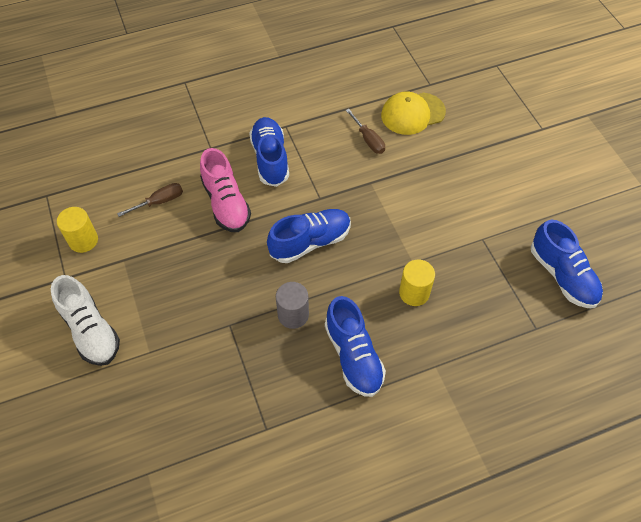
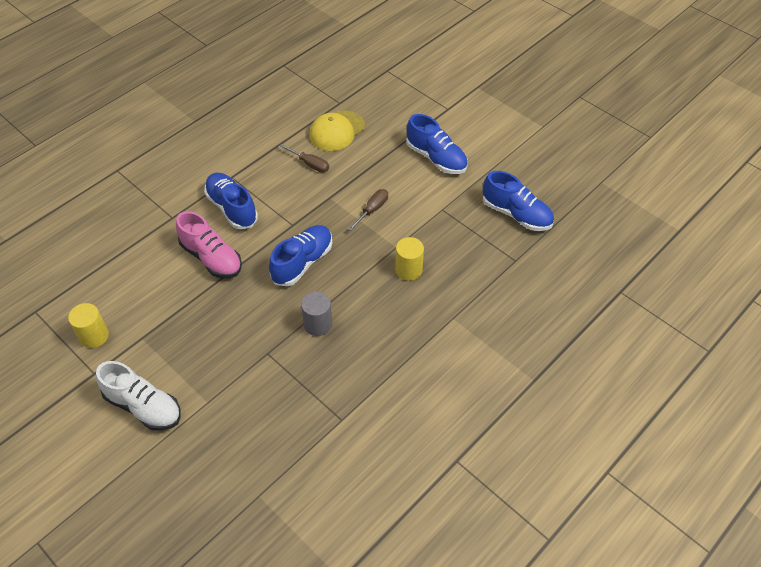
camera: 25 degrees left, 5 degrees down
brown screwdriver [117,183,183,217] -> brown screwdriver moved to [348,189,388,231]
blue shoe [325,296,386,397] -> blue shoe moved to [406,114,468,174]

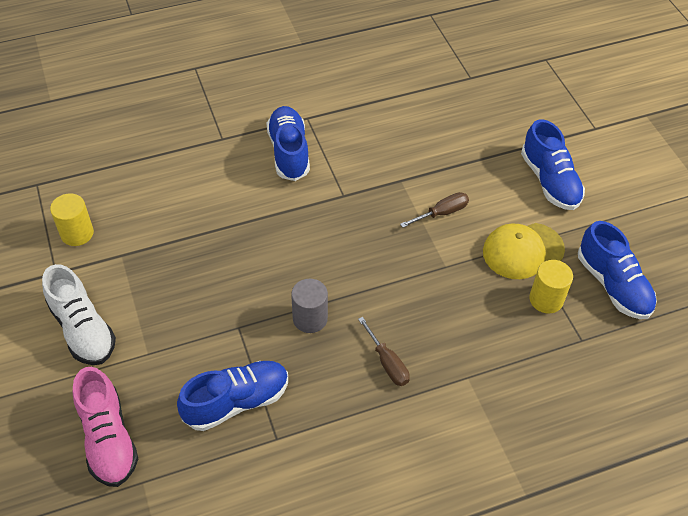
camera: 25 degrees right, 0 degrees up
pink shoe [176,211,242,278] -> pink shoe moved to [73,367,138,487]
blue shoe [269,225,332,286] -> blue shoe moved to [177,361,288,431]
brown screwdriver [279,144,329,172] -> brown screwdriver moved to [358,317,410,386]
yellow cap [309,110,365,151] -> yellow cap moved to [483,223,565,279]
yellow cylinder [395,237,424,281] -> yellow cylinder moved to [529,260,573,314]

